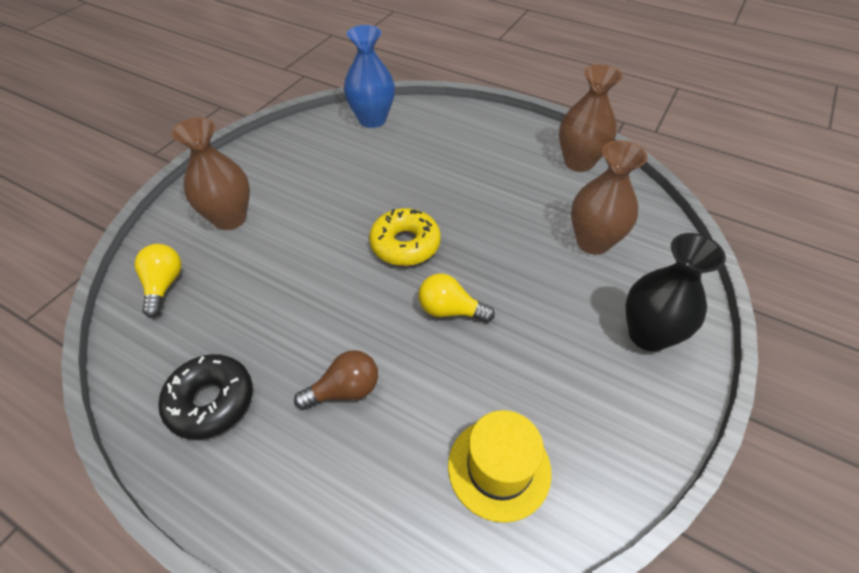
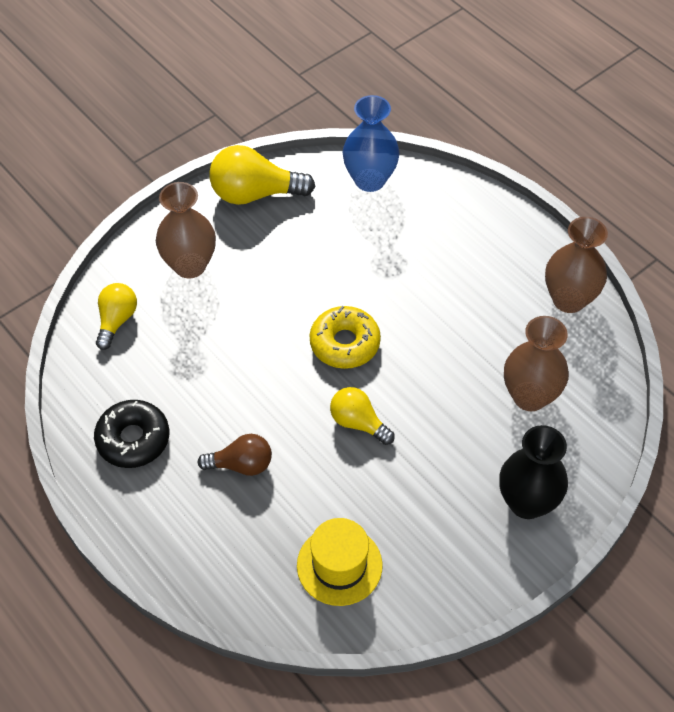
camera: 20 degrees right, 5 degrees up
none -> yellow light bulb [209,145,315,205]

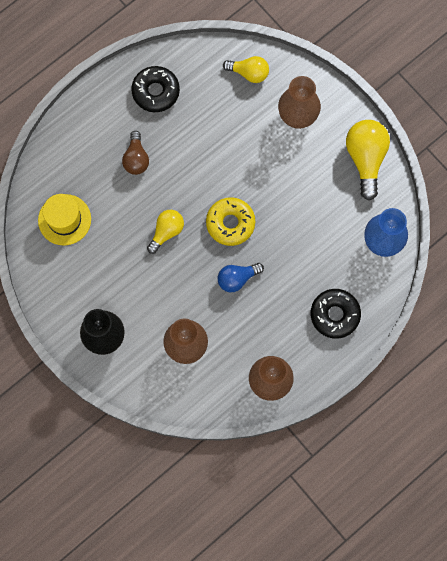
camera: 90 degrees right, 20 degrees up
none -> blue light bulb [218,263,264,292]
none -> black donut [311,289,361,339]

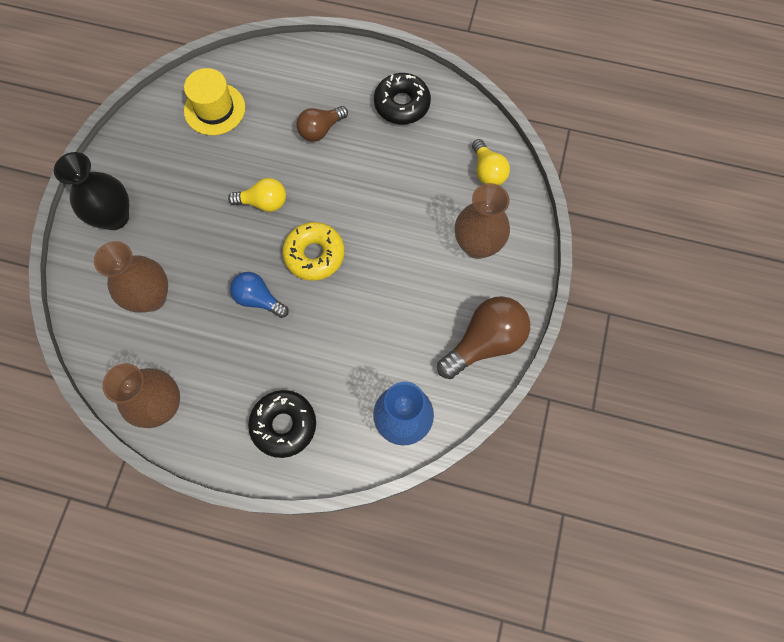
camera: 55 degrees right, 5 degrees down
yellow light bulb [346,120,390,201] -> brown light bulb [437,296,530,379]

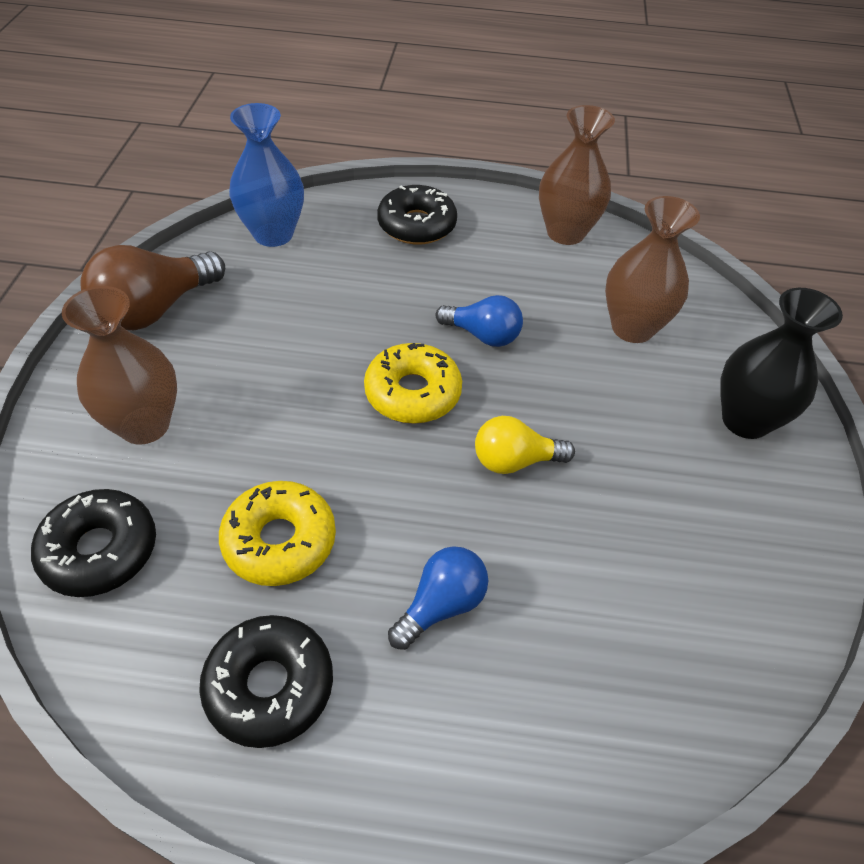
camera: 170 degrees right, 20 degrees down
yellow hat [184,68,245,135] -> none
brown light bulb [296,106,348,142] -> blue light bulb [388,546,488,650]
yellow light bulb [472,139,510,185] -> black donut [31,489,156,597]
none -> yellow donut [219,481,336,586]

